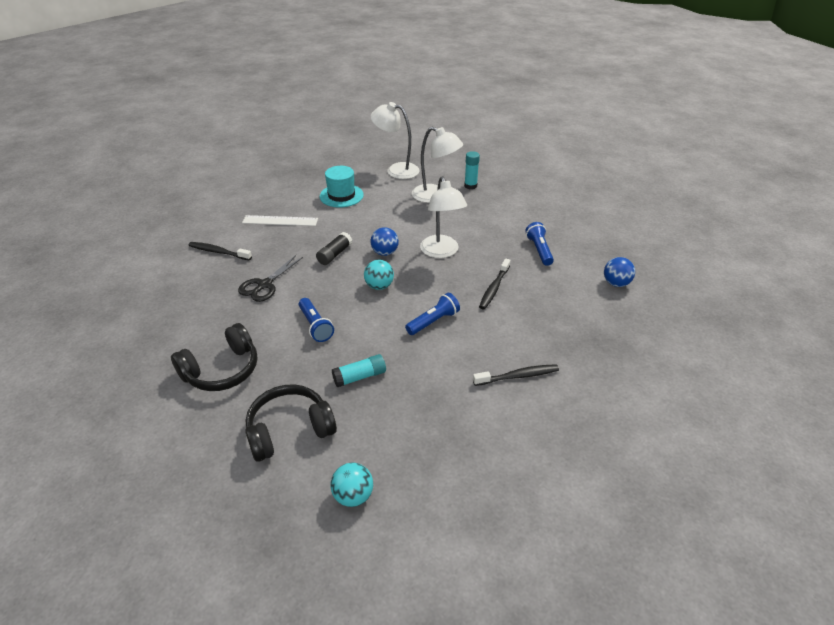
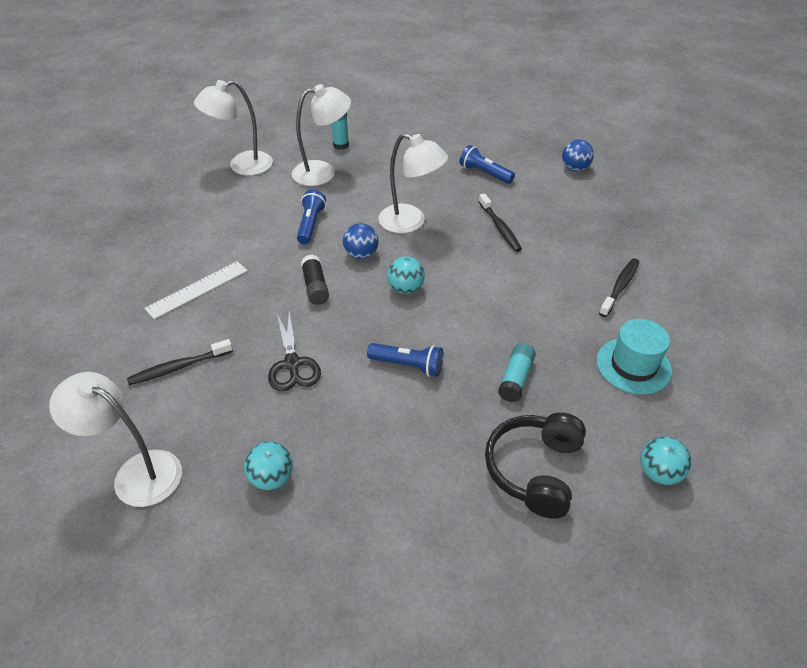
camera: 45 degrees left, 5 degrees up
black headphones [171,323,257,391] -> none
turquoise hat [320,166,364,208] -> turquoise hat moved to [597,319,672,395]
blue flashlight [405,293,460,335] -> blue flashlight moved to [297,190,326,245]
none -> white lamp [49,372,182,507]
none -> turquoise ball [244,441,293,490]

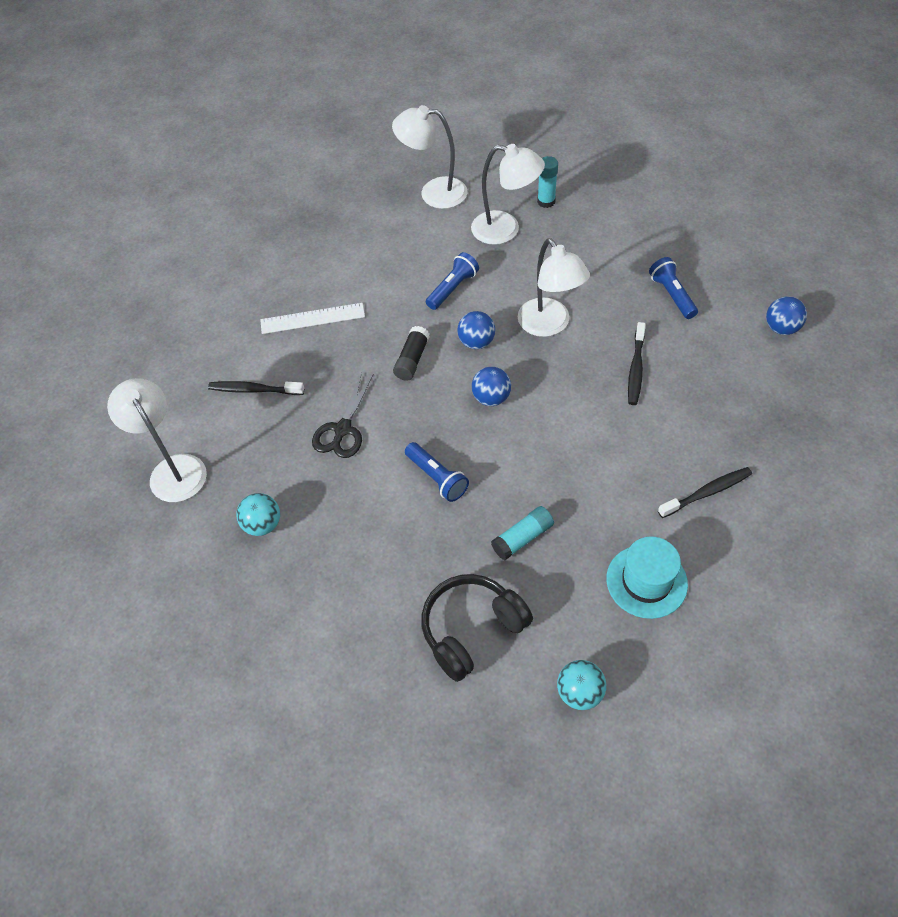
camera: 35 degrees right, 10 degrees up
turquoise ball [387,256,425,294] -> blue ball [472,367,511,406]

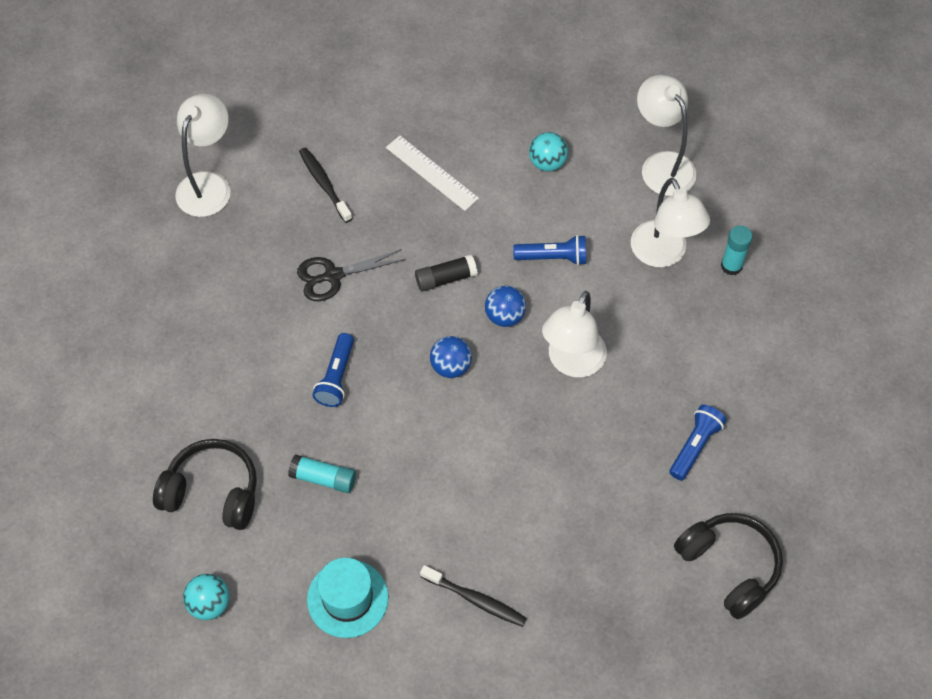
camera: 50 degrees right, 5 degrees up
turquoise ball [236,493,280,536] -> turquoise ball moved to [529,132,568,172]
black toothbrush [628,322,645,405] -> none
blue ball [766,296,807,335] -> black headphones [674,513,783,620]

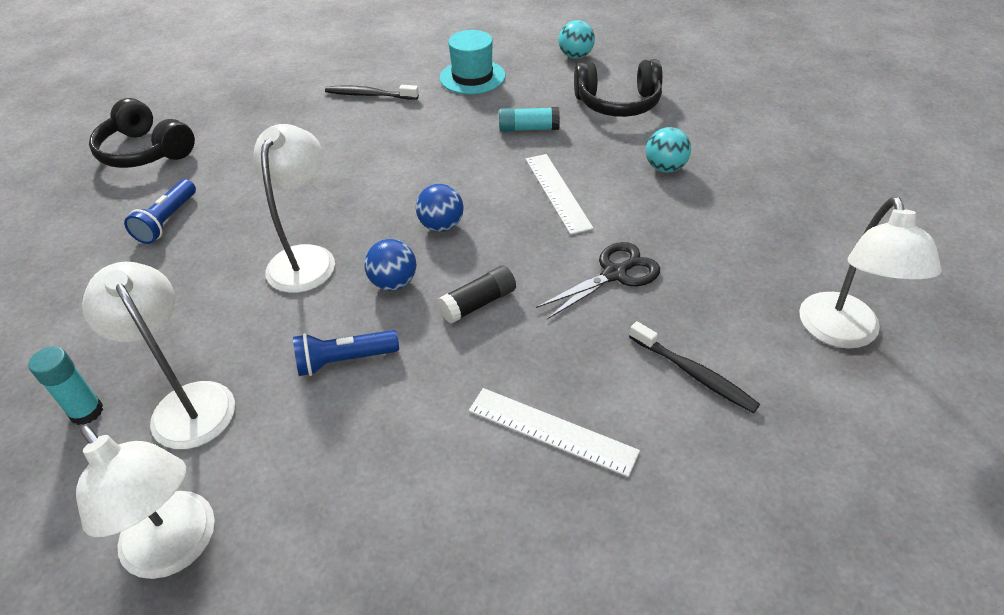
camera: 165 degrees right, 15 degrees down
blue flashlight [312,333,354,407] -> white ruler [526,154,594,235]
turquoise ball [529,132,568,172] -> turquoise ball moved to [646,127,691,173]

